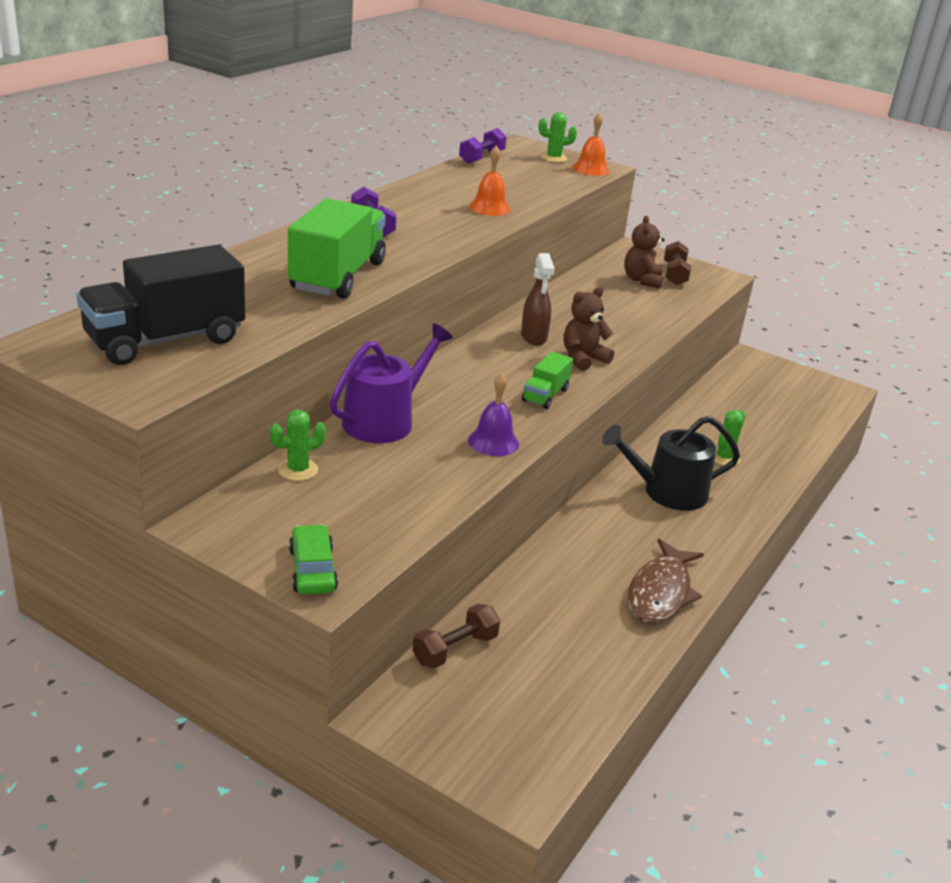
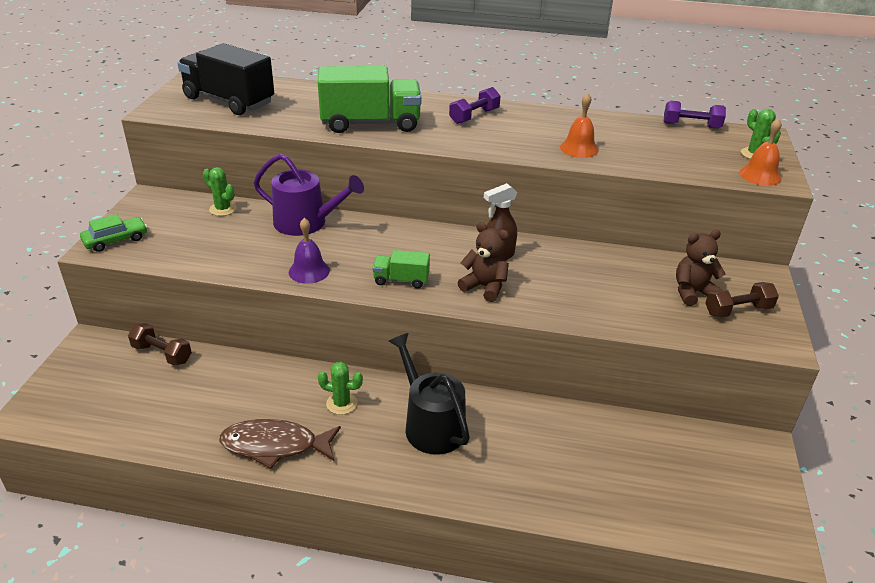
camera: 70 degrees right, 5 degrees up
green cactus [714,410,745,465] -> green cactus moved to [318,362,363,415]

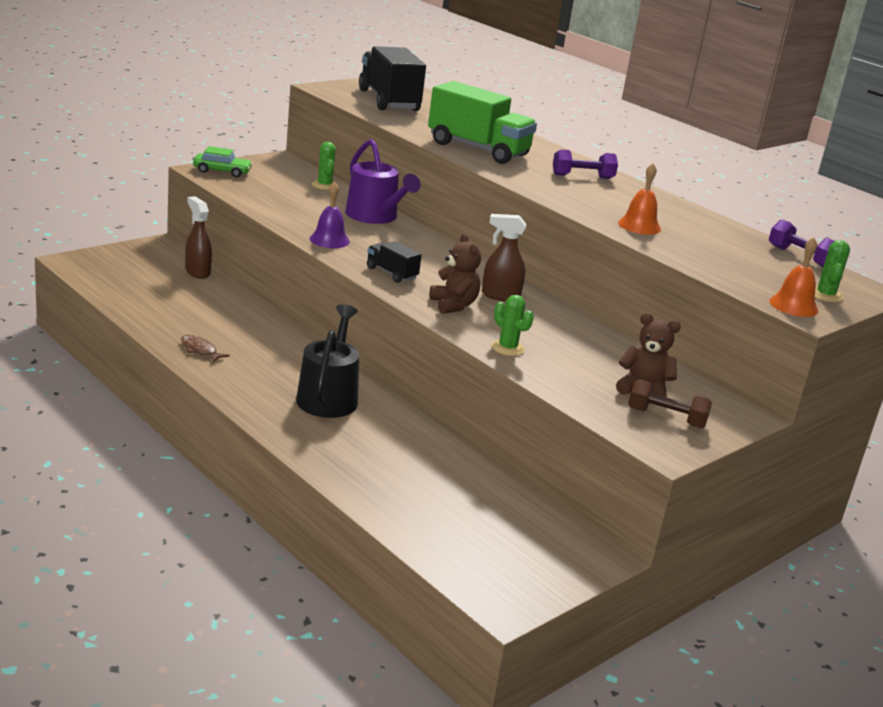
camera: 35 degrees right, 10 degrees down
brown dumbbell [128,323,192,366] -> brown spray bottle [185,196,212,279]
brown fish [219,419,341,469] -> brown fish [181,335,230,362], size x0.52
green cactus [318,362,363,415] -> green cactus moved to [491,295,534,356]
green truck [373,250,430,289] -> black truck [367,241,422,283]

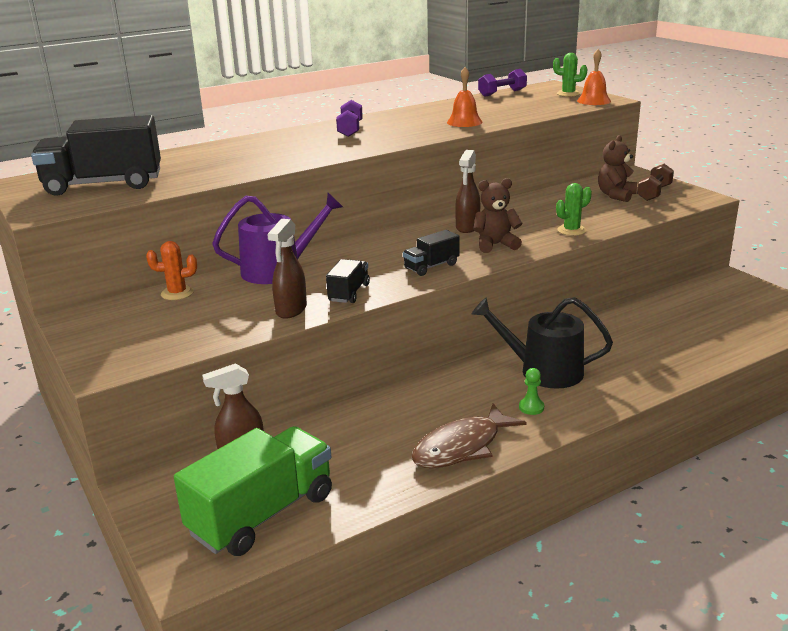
camera: 75 degrees left, 0 degrees up
brown fish [181,335,230,362] -> brown fish [411,403,527,468], size x1.91
green car [193,146,253,177] -> none
purple bell [310,182,350,248] -> black truck [326,259,370,303]
green cactus [312,142,336,190] -> orange cactus [146,241,197,300]
green truck [428,81,537,164] -> green truck moved to [174,426,332,556]
none -> brown spray bottle [267,219,307,319]
none -> green pawn [519,368,544,415]

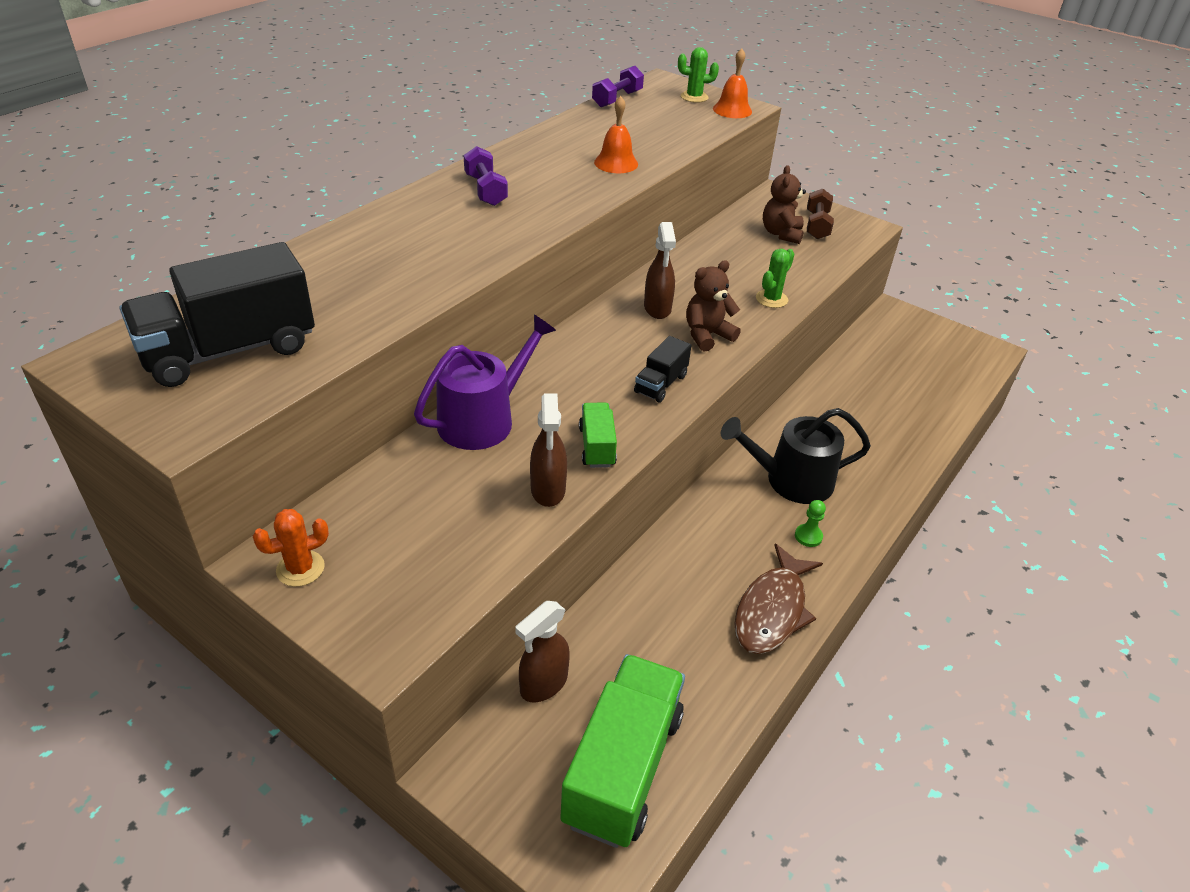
camera: 25 degrees left, 15 degrees up
orange cactus [146,241,197,300] -> orange cactus moved to [253,509,329,587]
black truck [326,259,370,303] -> green truck [579,403,617,468]

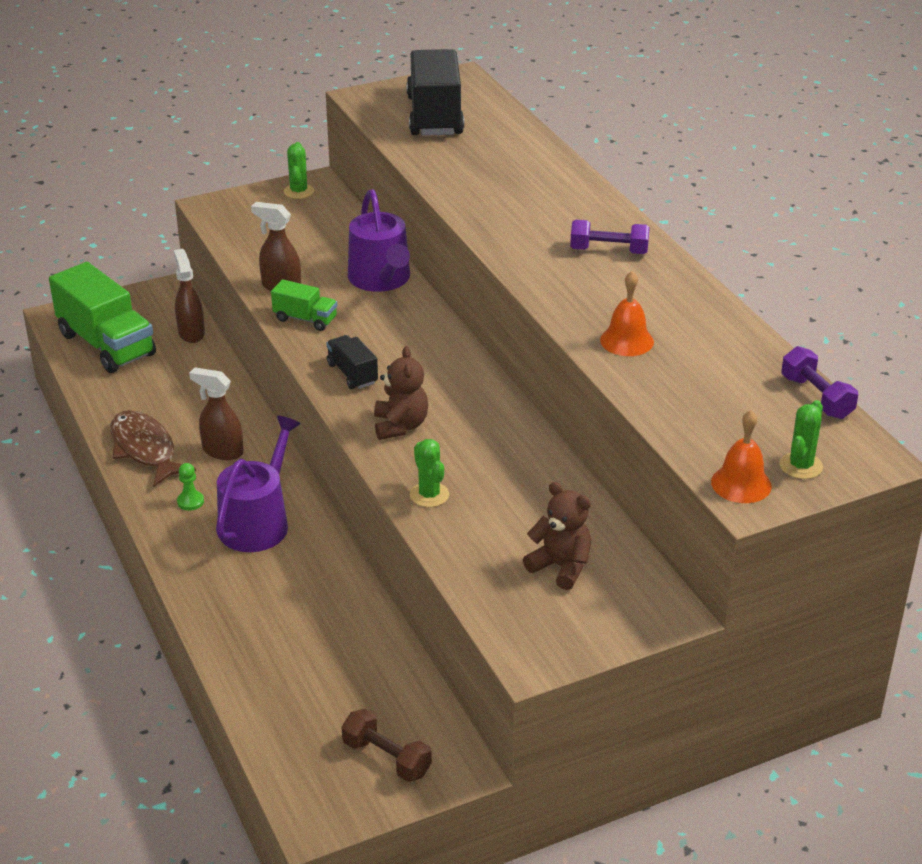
camera: 120 degrees right, 5 degrees down
orange cactus [253,509,329,587] -> green cactus [284,142,314,199]
brown spray bottle [644,222,676,319] -> brown spray bottle moved to [189,367,243,460]
black watering can [721,408,871,504] -> purple watering can [216,416,301,552]
brown dumbbell [807,189,834,239] -> brown dumbbell moved to [342,709,432,782]

